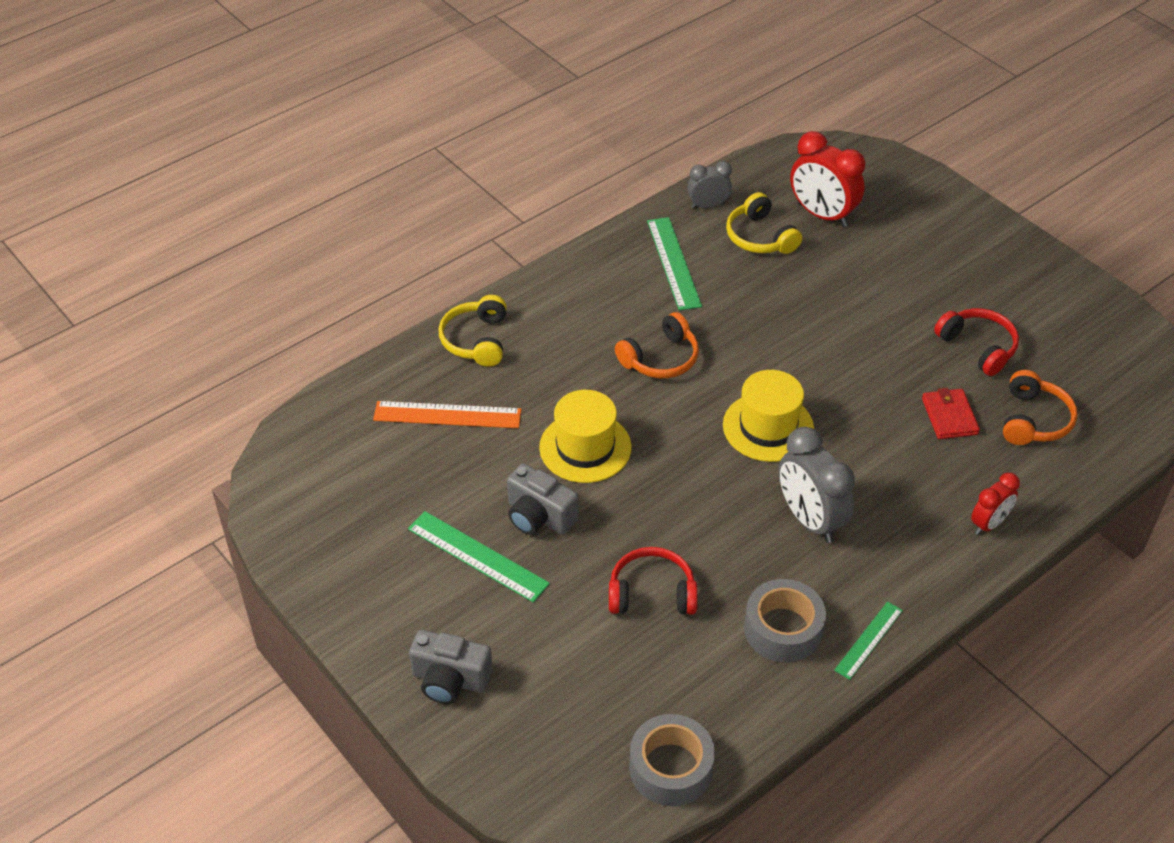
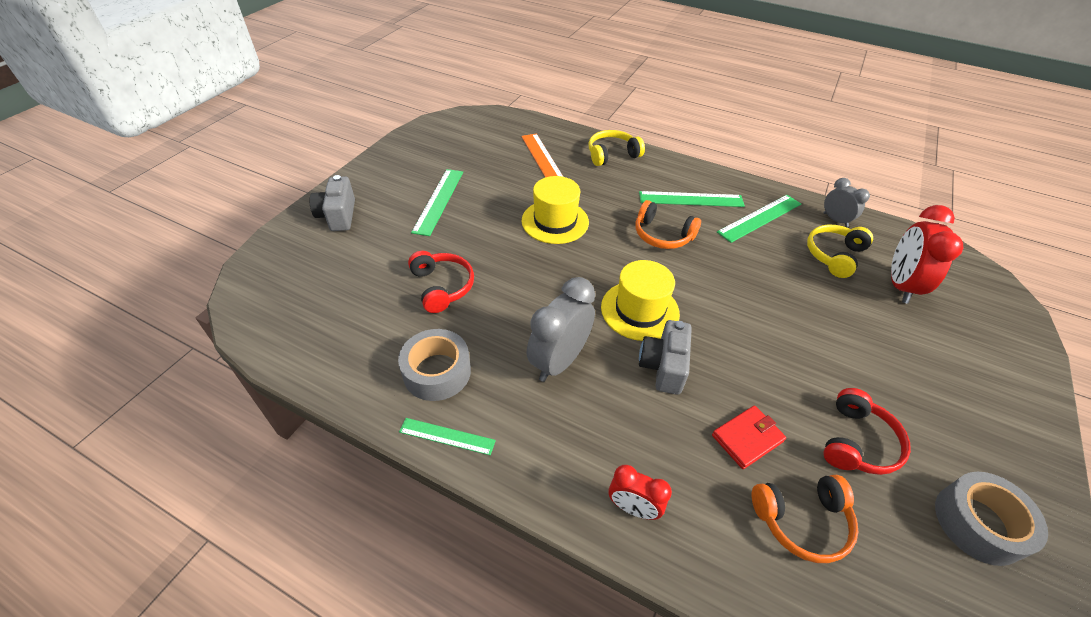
camera: 65 degrees right, 0 degrees up
grey camera [507,463,579,535] -> grey camera moved to [639,320,692,395]
grey tape [629,714,715,806] -> grey tape moved to [935,472,1048,566]
none -> green ruler [639,191,745,207]

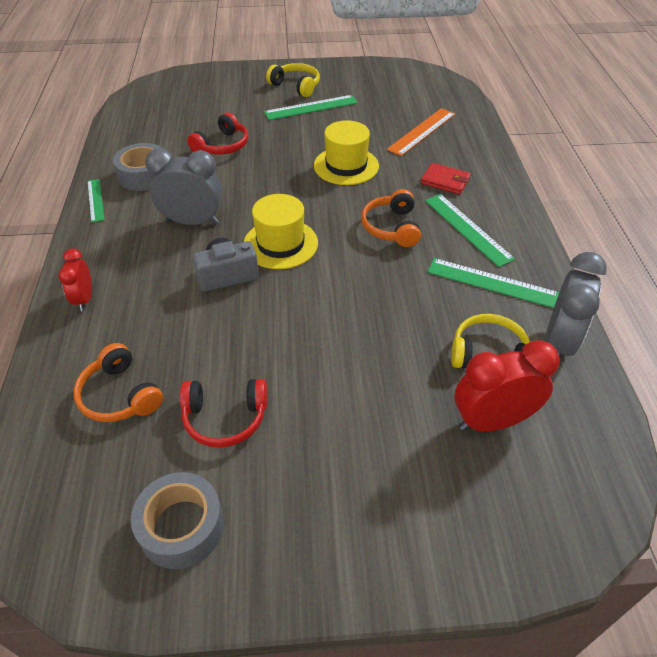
camera: 60 degrees right, 0 degrees up
grey camera [309,175,355,231] -> none
yellow headphones [588,130,645,166] -> yellow headphones moved to [266,63,320,97]
red wallet [712,405,786,469] -> red wallet moved to [421,163,471,195]
grey clock [824,178,870,227] -> grey clock [545,252,607,358], size x1.71

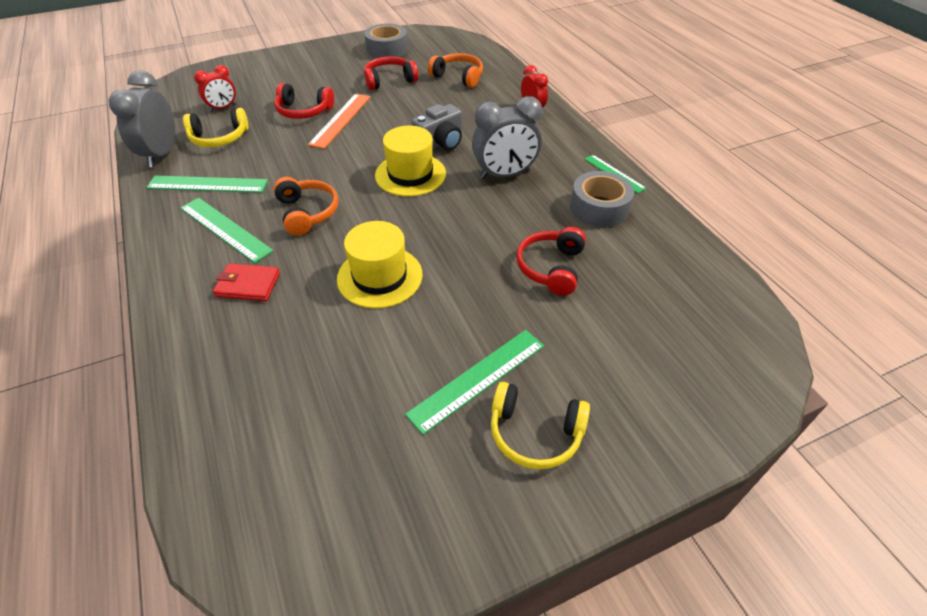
camera: 160 degrees right, 0 degrees up
orange ruler [387,108,455,156] -> orange ruler moved to [308,94,371,149]
red clock [455,340,560,432] -> red clock [194,65,236,112], size x0.59
none -> red headphones [274,83,334,119]

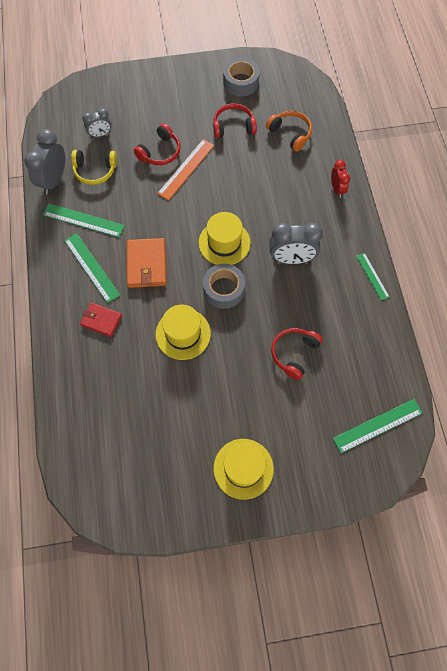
camera: 15 degrees right, 20 degrees up
red clock [194,65,236,112] -> grey clock [82,108,112,138]
red headphones [274,83,334,119] -> red headphones turned 75 degrees counterclockwise [134,123,180,165]
orange headphones [274,177,338,236] -> orange wallet [127,238,166,288]
green ruler [405,330,544,435] -> green ruler moved to [333,399,423,453]
grey camera [411,104,462,150] -> none
yellow headphones [491,382,590,469] -> yellow hat [213,439,274,500]
grey tape [570,171,634,227] -> grey tape moved to [203,264,245,309]

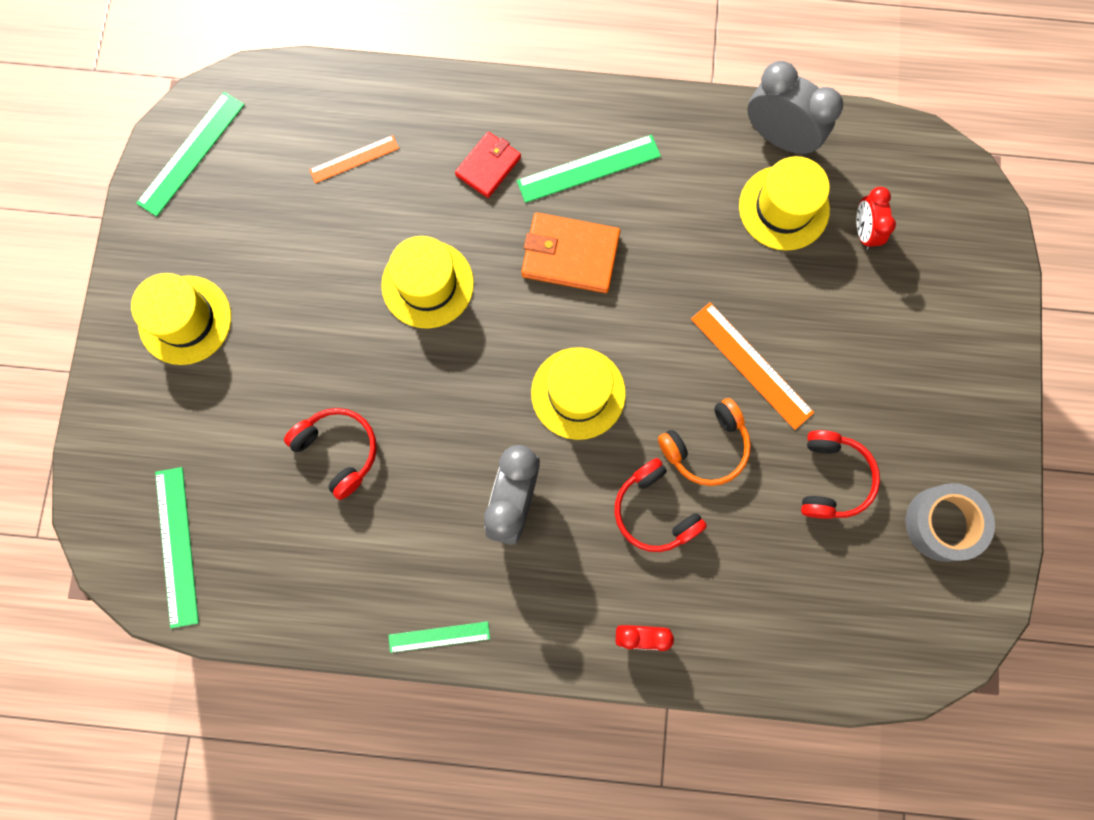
camera: 105 degrees right, 10 degrees up
green ruler [43,204,125,237] -> green ruler moved to [136,92,244,217]
yellow headphones [71,150,117,185] -> yellow hat [739,156,830,251]
grey clock [82,108,112,138] -> red clock [857,187,896,250]
red headphones [134,123,180,165] -> red headphones moved to [615,458,707,552]
grey tape [203,264,245,309] -> none
orange headphones [266,111,312,152] -> orange headphones moved to [658,398,751,486]
none -> orange ruler [309,135,399,183]

